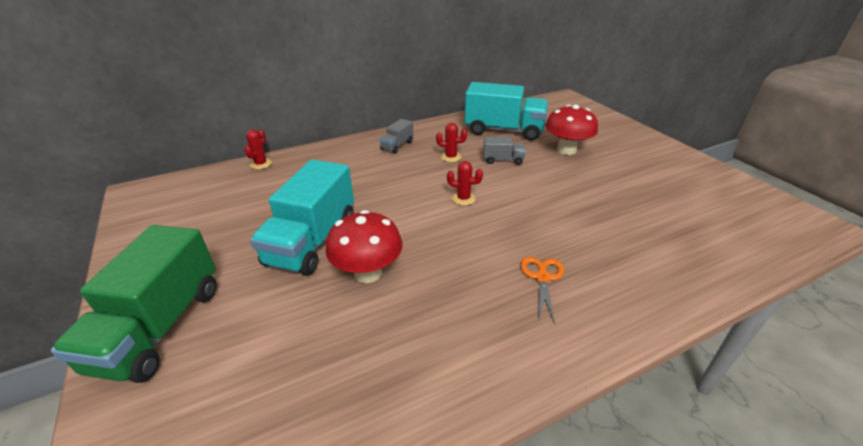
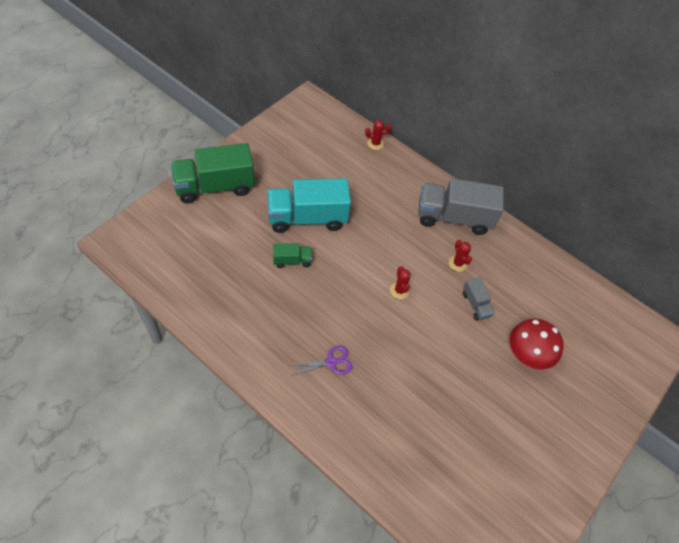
camera: 60 degrees right, 20 degrees up
red mushroom [326,210,403,283] -> green truck [273,243,312,268]
grey truck [379,119,413,154] -> grey truck [418,178,504,235], size x2.15
turquoise truck [464,82,548,141] -> none
orange scissors [521,257,564,324] -> purple scissors [289,345,353,376]

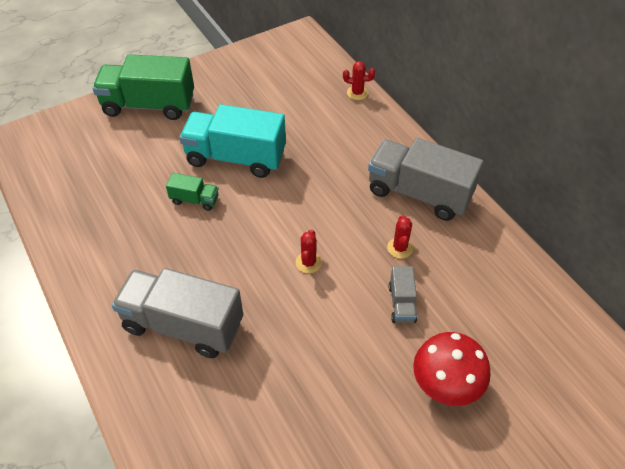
camera: 25 degrees right, 5 degrees down
purple scissors [289,345,353,376] -> grey truck [112,268,243,358]

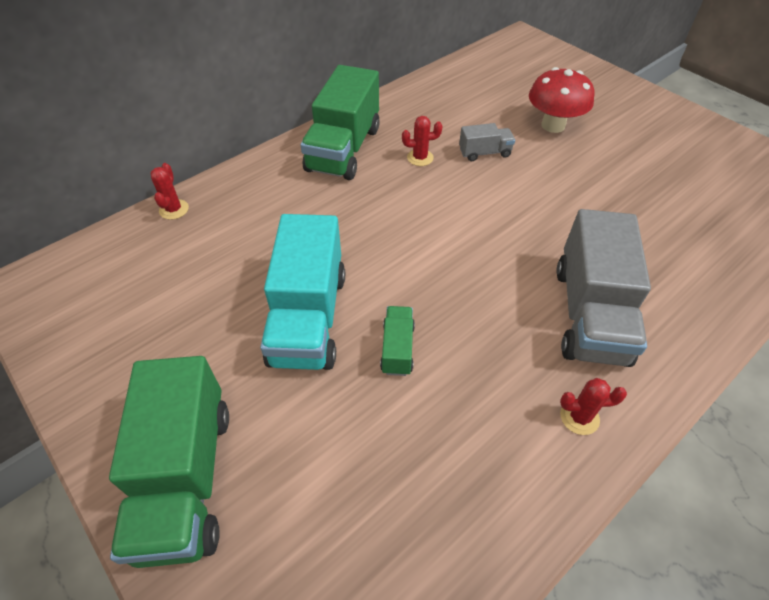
camera: 100 degrees left, 0 degrees up
red cactus [296,229,322,273] -> red cactus moved to [560,378,627,435]
grey truck [368,138,483,221] -> green truck [300,65,380,180]

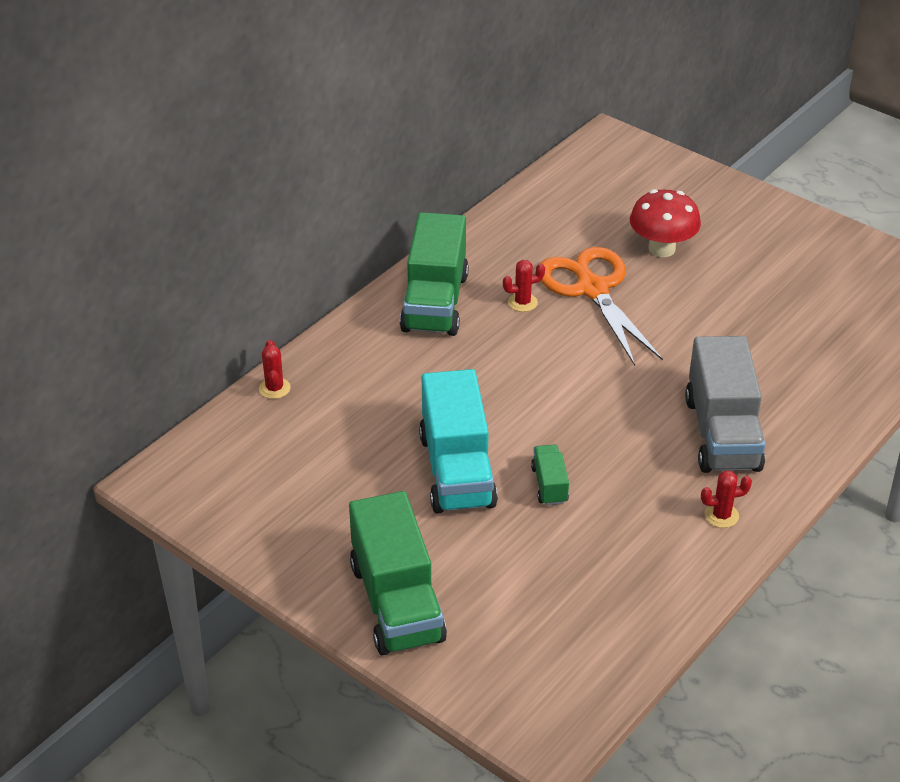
camera: 10 degrees left, 10 degrees down
grey truck [459,123,515,161] -> orange scissors [541,247,663,366]

